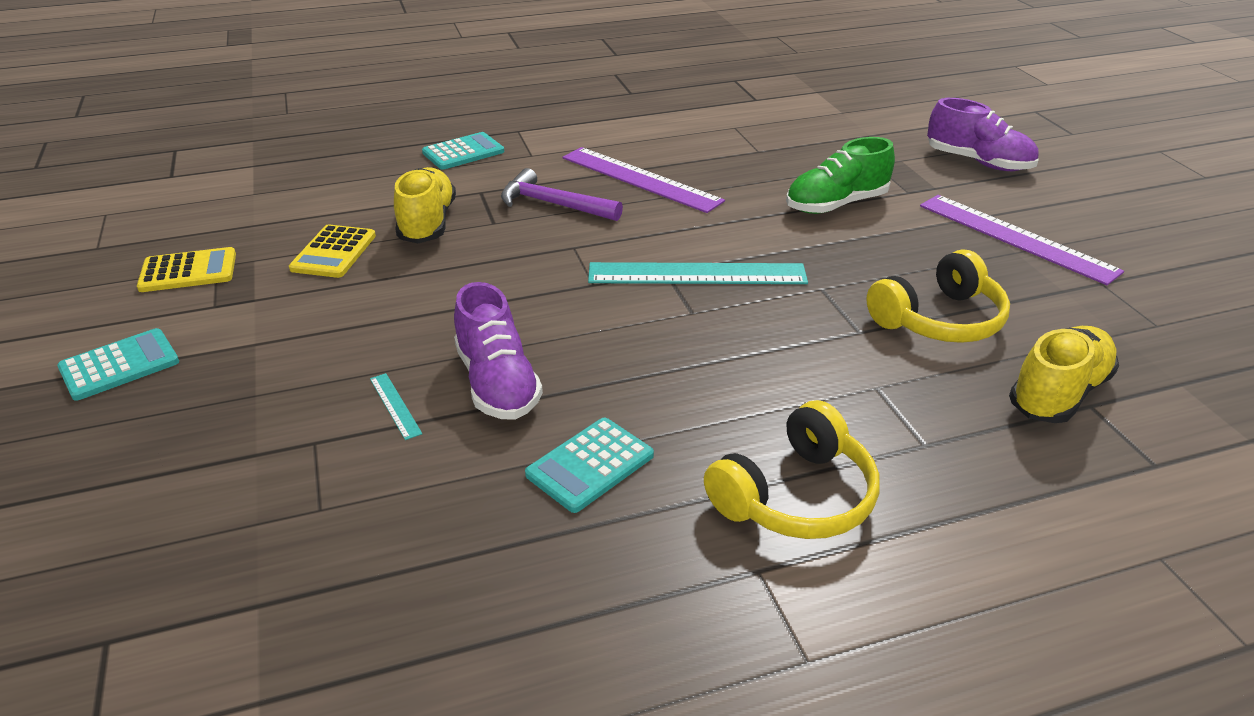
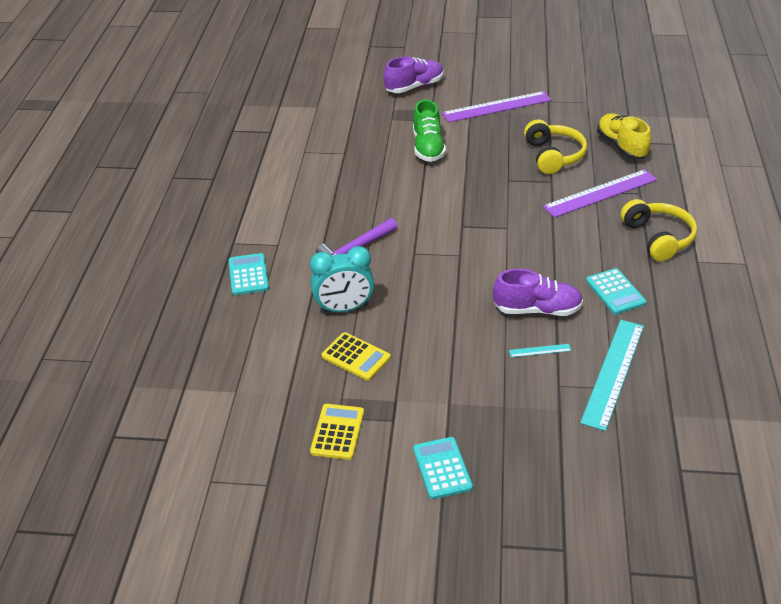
camera: 65 degrees left, 5 degrees up
yellow shoe [394,167,456,243] -> turquoise clock [310,246,374,313]
purple ruler [562,147,725,213] -> purple ruler moved to [543,169,657,218]
turquoise ruler [588,262,808,284] -> turquoise ruler moved to [580,320,644,431]

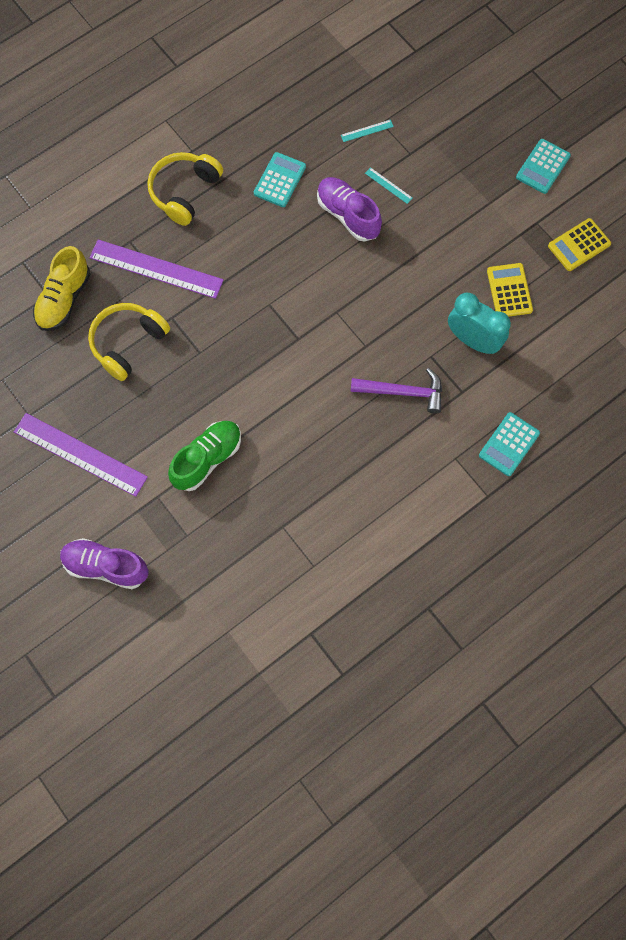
camera: 135 degrees left, 30 degrees up
turquoise ruler [580,320,644,431] -> turquoise ruler [341,120,394,142], size x0.41

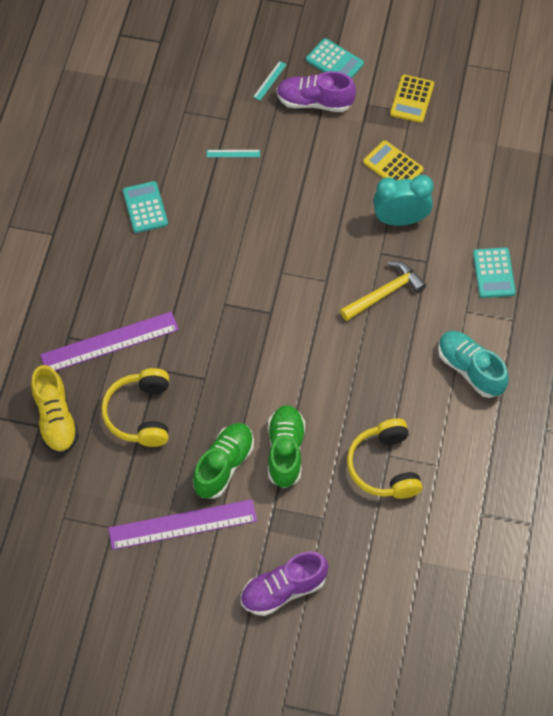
camera: 40 degrees left, 10 degrees down
yellow headphones [147,152,223,226] -> yellow headphones moved to [347,419,423,499]
purple shoe [317,177,382,242] -> purple shoe moved to [277,71,356,112]
turquoise ruler [341,120,394,142] -> turquoise ruler moved to [253,61,287,101]
purple hammer [351,368,442,414] -> yellow hammer [340,261,426,321]
turquoise calculator [516,139,571,194] -> turquoise calculator turned 45 degrees counterclockwise [306,38,364,78]
none -> green shoe [193,423,254,499]
none -> turquoise shoe [438,331,509,398]

